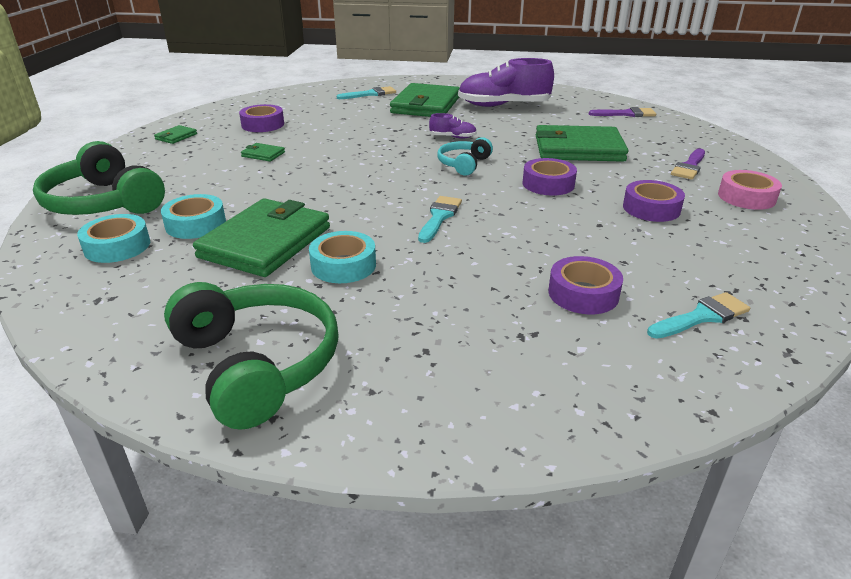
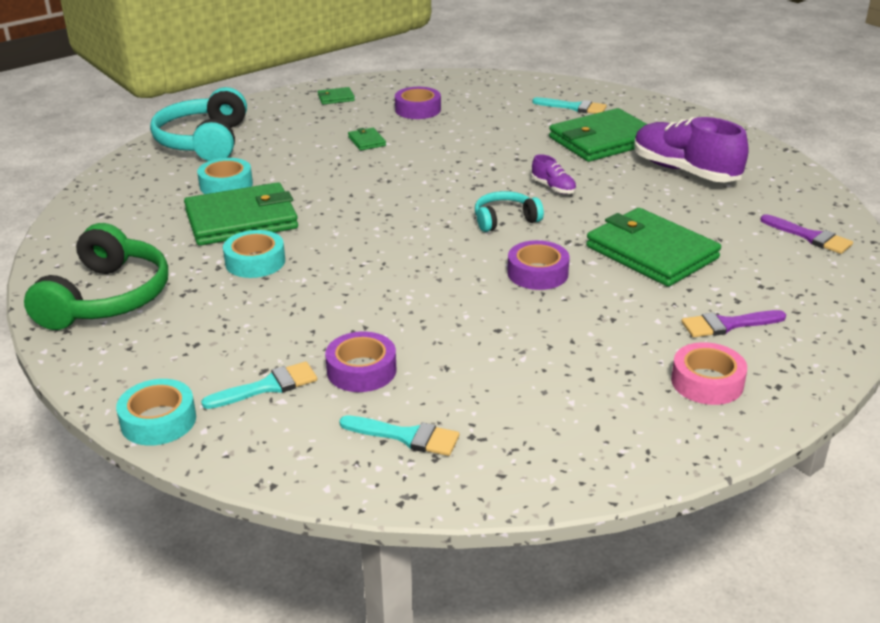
camera: 45 degrees right, 0 degrees up
green headphones [33,141,165,215] -> turquoise headphones [150,87,247,161]
turquoise tape [77,214,150,263] -> turquoise tape moved to [116,379,196,446]
turquoise brush [418,196,462,243] -> turquoise brush moved to [201,362,317,409]
purple tape [623,180,685,222] -> none

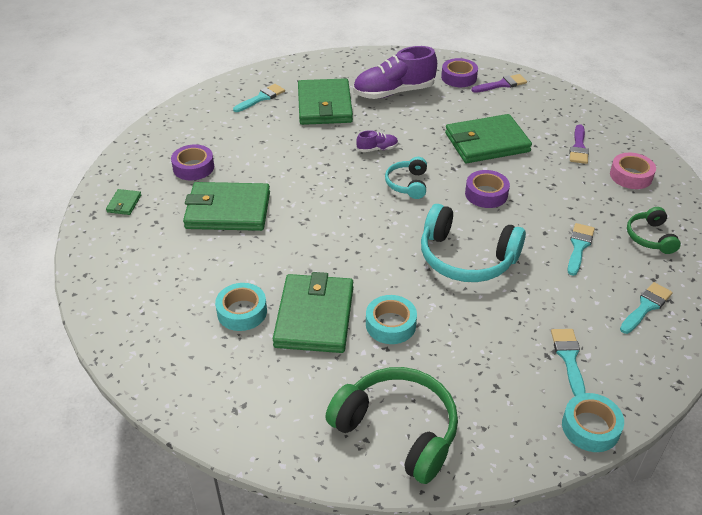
camera: 65 degrees left, 10 degrees up
turquoise headphones [150,87,247,161] -> turquoise headphones moved to [421,204,526,282]
purple tape [325,331,396,392] -> purple tape moved to [441,58,478,87]
green wallet [348,128,386,151] -> green wallet [183,182,270,231], size x2.42
none -> turquoise brush [567,223,595,276]
none -> green headphones [627,207,681,254]

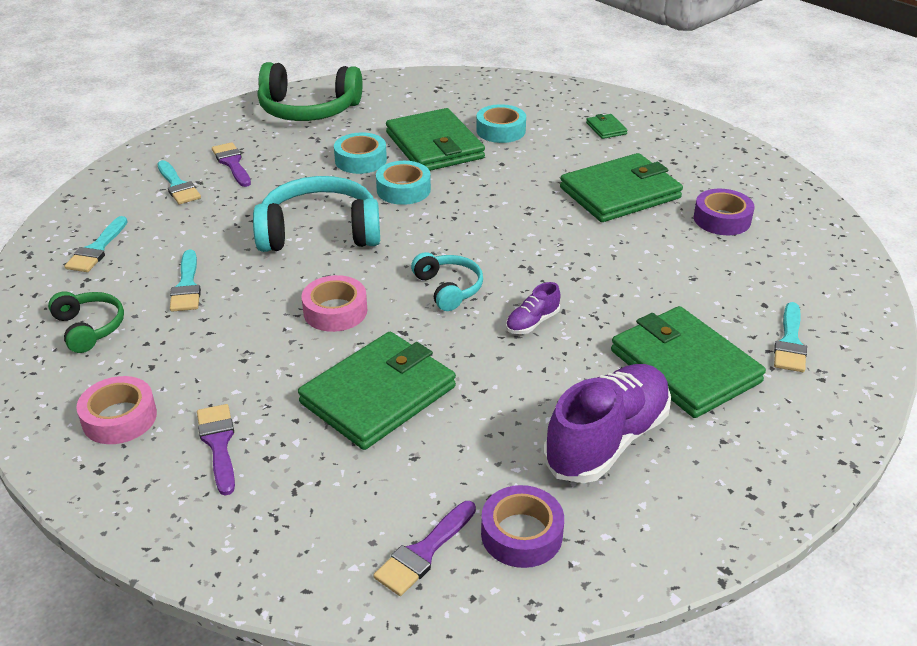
camera: 150 degrees right, 5 degrees down
green wallet [106,189,141,215] -> green wallet moved to [586,114,628,139]
purple tape [465,170,510,208] -> pink tape [301,275,367,332]
turquoise tape [562,393,624,452] -> turquoise tape moved to [376,161,431,205]
none -> purple brush [212,142,251,187]

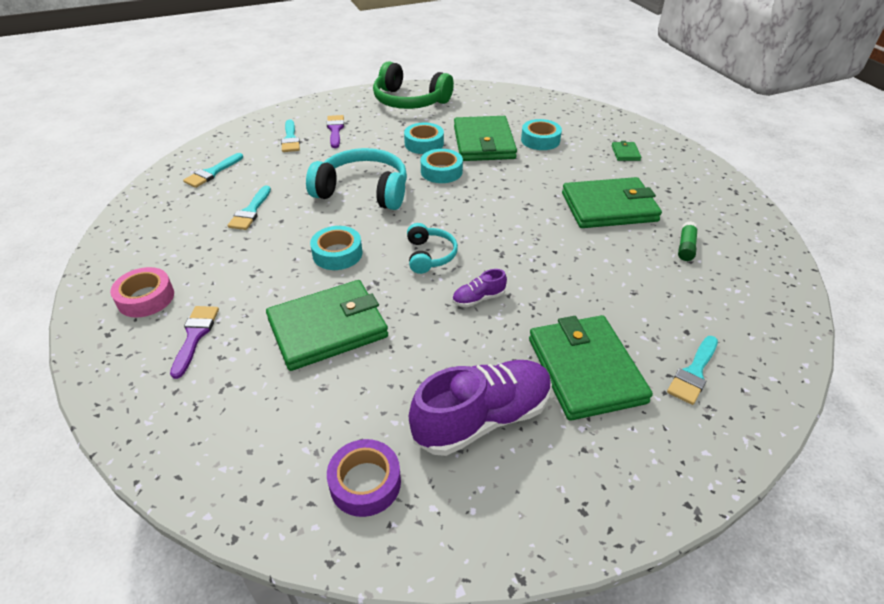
camera: 20 degrees right, 5 degrees up
green headphones [48,291,124,353] -> none
pink tape [301,275,367,332] -> turquoise tape [310,226,363,270]
purple brush [373,501,476,596] -> none
purple tape [694,189,754,235] -> green glue stick [678,221,698,261]

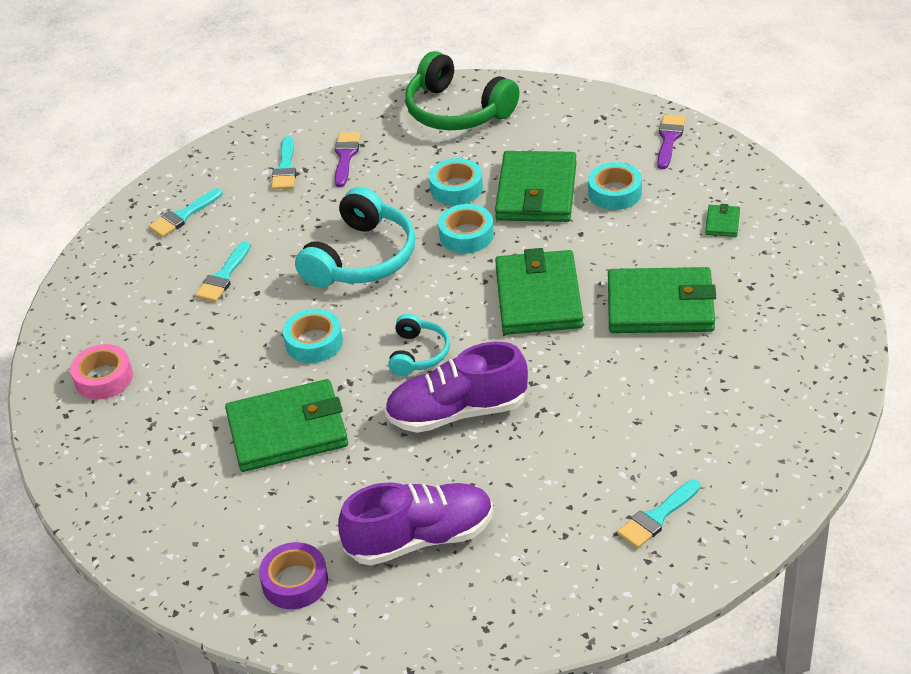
camera: 15 degrees right, 0 degrees up
purple brush [170,306,219,379] -> purple brush moved to [657,114,686,169]
turquoise headphones [306,148,407,210] -> turquoise headphones turned 90 degrees clockwise [295,187,416,288]
purple shoe [452,269,507,307] -> purple shoe [385,342,528,433], size x2.22
green wallet [529,315,653,421] -> green wallet moved to [495,248,583,335]
green glue stick [678,221,698,261] -> none

